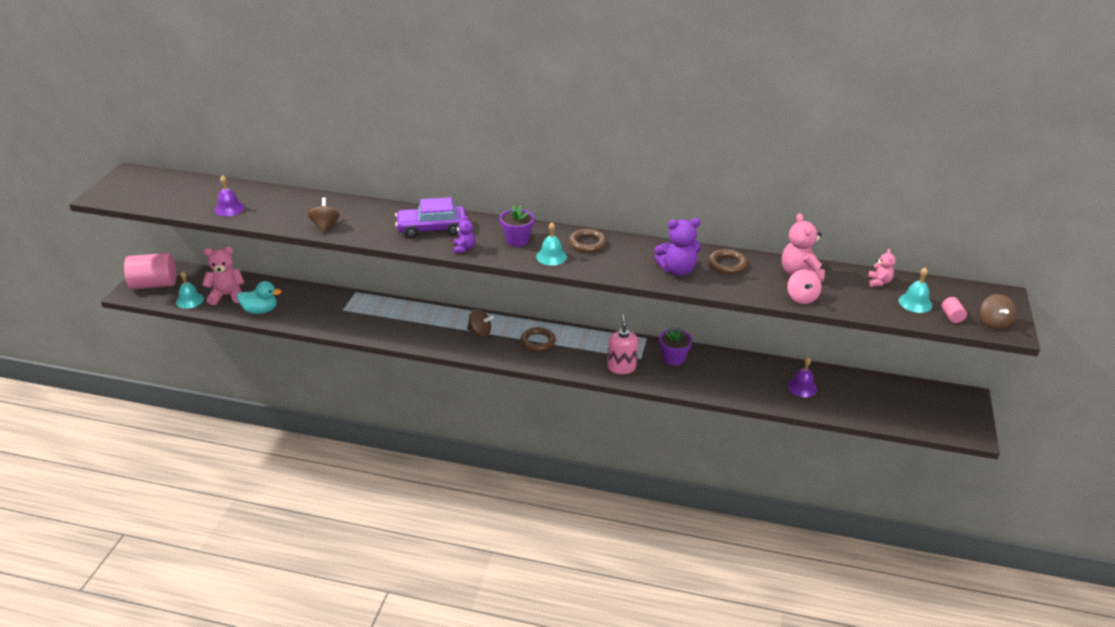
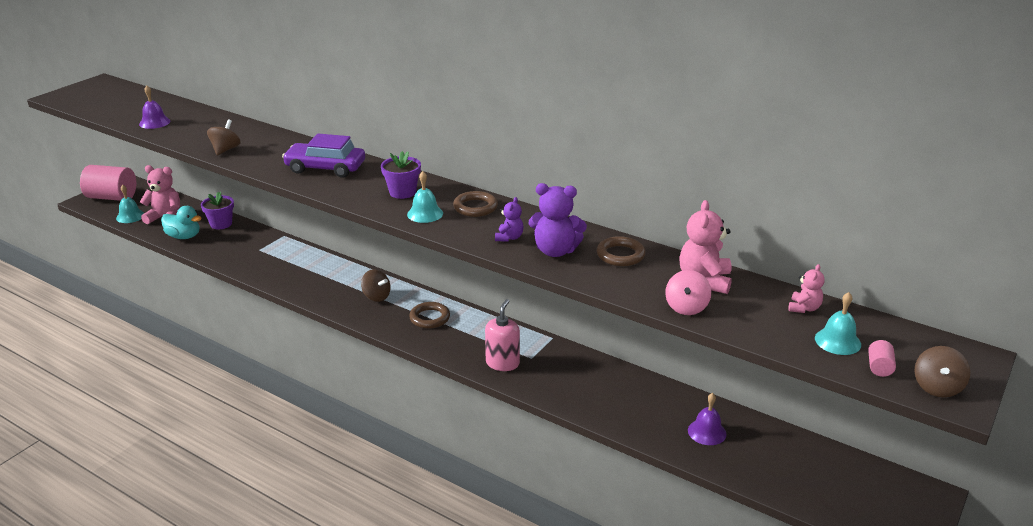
camera: 20 degrees right, 5 degrees down
purple teddy bear [453,216,475,254] -> purple teddy bear moved to [495,197,524,242]
purple flower pot [659,327,693,366] -> purple flower pot moved to [201,192,234,229]

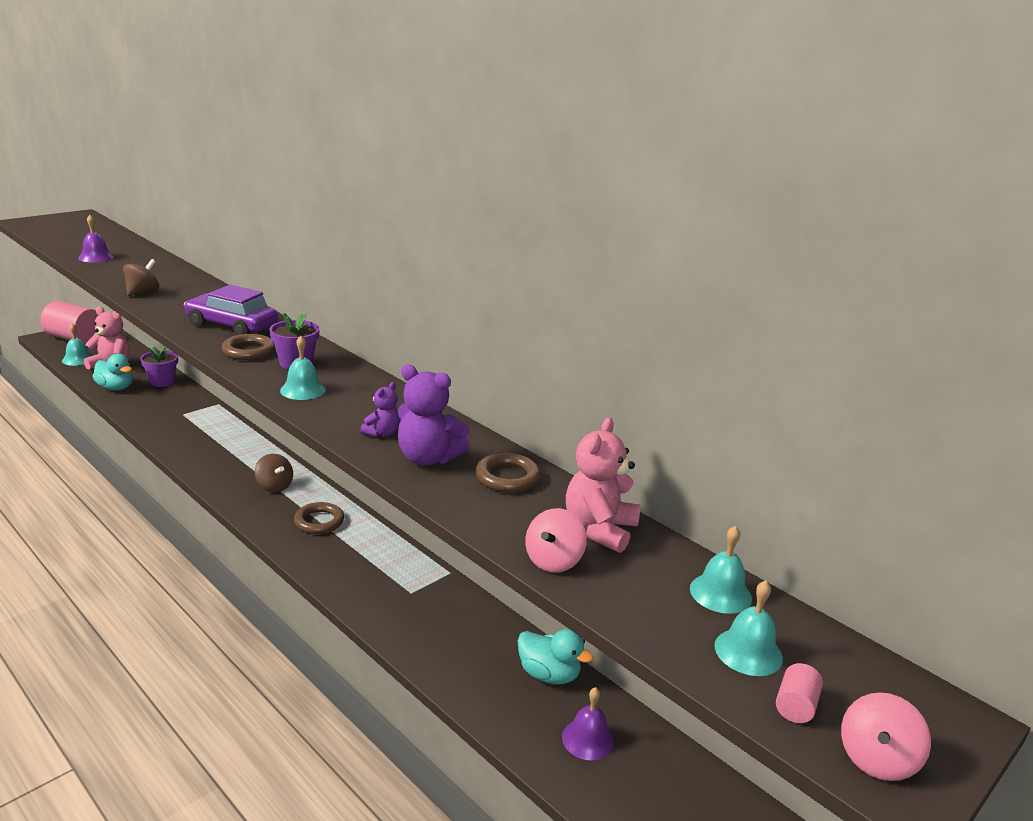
camera: 10 degrees right, 5 degrees down
brown ring [453,191,498,217] -> brown ring moved to [222,334,275,360]
pink soap dispenser [485,299,520,371] -> none
pink teddy bear [789,264,825,313] -> turquoise bell [690,525,752,614]
brown spinning top [915,346,970,397] -> pink spinning top [841,692,931,781]
none -> turquoise duck [517,629,594,684]

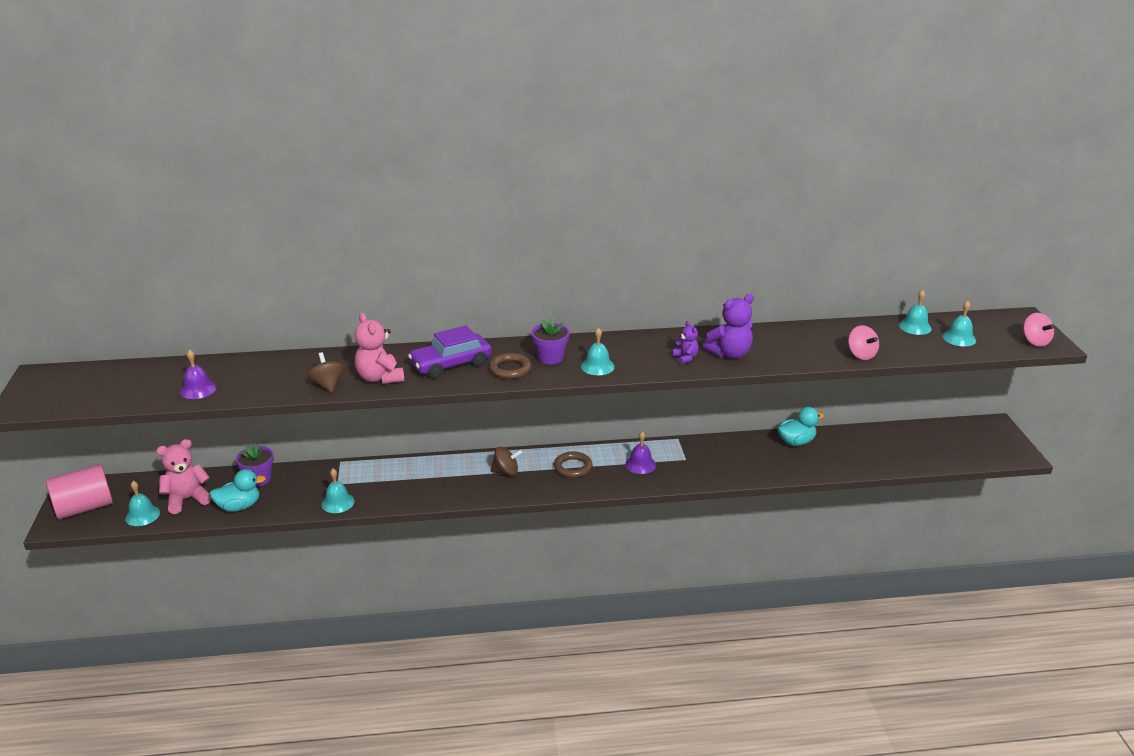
camera: 50 degrees left, 5 degrees up
brown ring [475,453,540,493] -> none
purple bell [562,687,614,761] -> purple bell moved to [625,431,656,474]
pink teddy bear [566,418,640,553] -> pink teddy bear moved to [354,313,404,384]
pink cylinder [776,663,823,723] -> none
none -> turquoise bell [321,469,354,513]

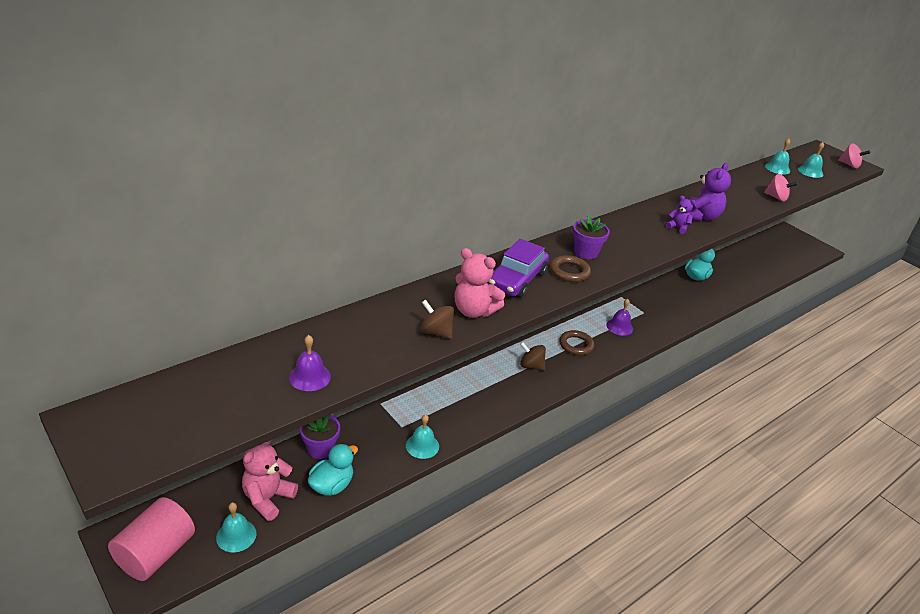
camera: 35 degrees left, 5 degrees up
brown spinning top [490,447,522,476] -> brown spinning top turned 120 degrees counterclockwise [520,342,546,371]
turquoise bell [581,327,615,375] -> none

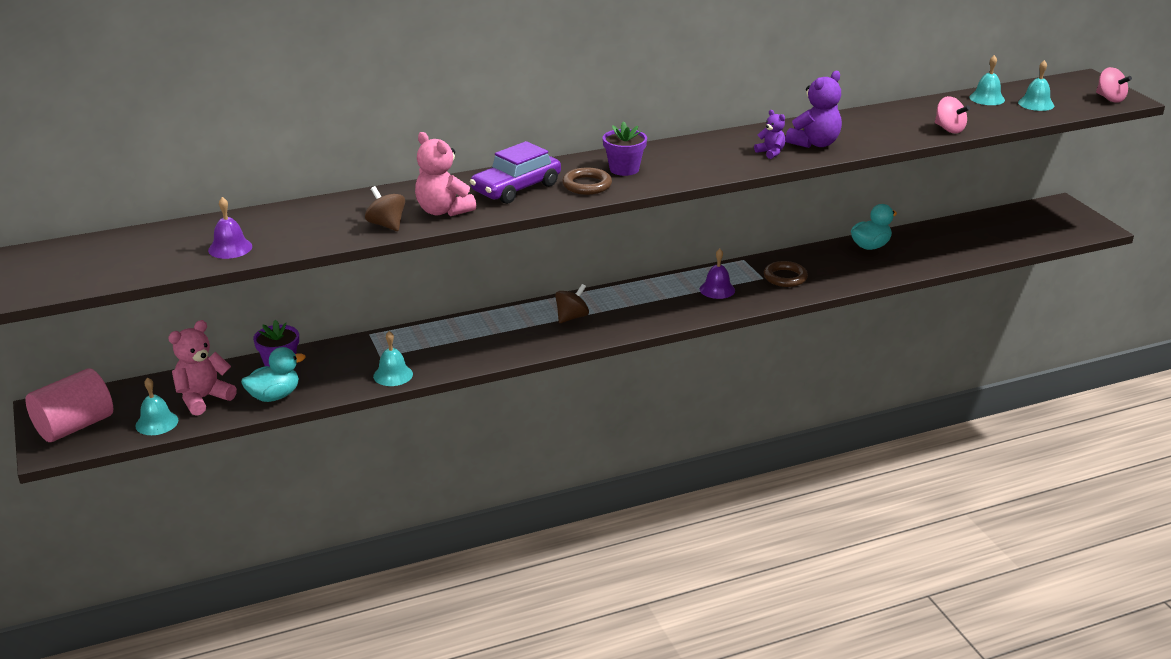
camera: 20 degrees right, 5 degrees down
brown spinning top [520,342,546,371] -> brown spinning top turned 90 degrees clockwise [555,284,589,323]
brown ring [559,330,594,355] -> brown ring moved to [764,261,808,287]

